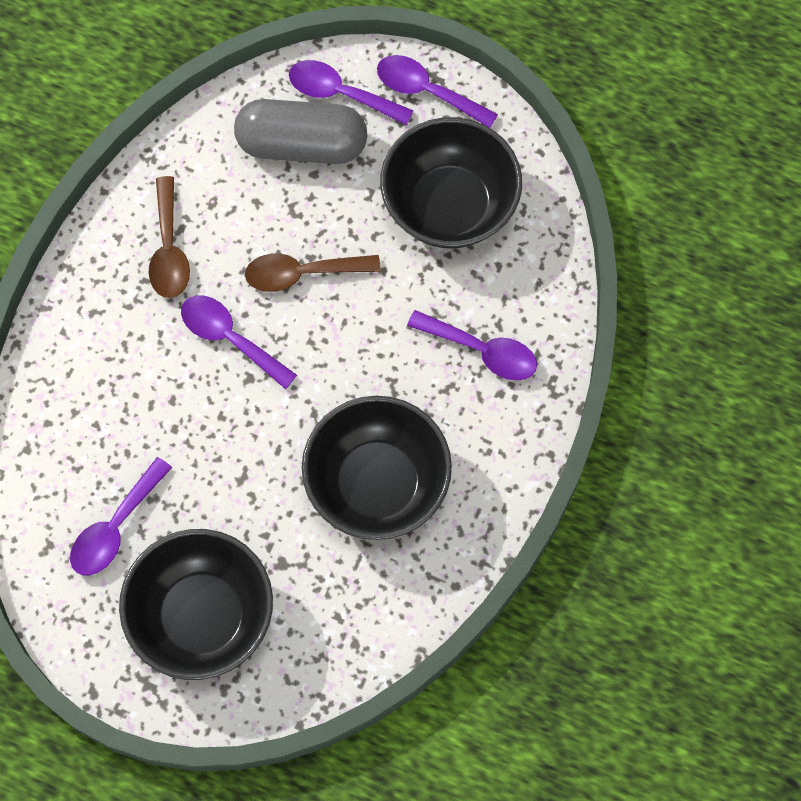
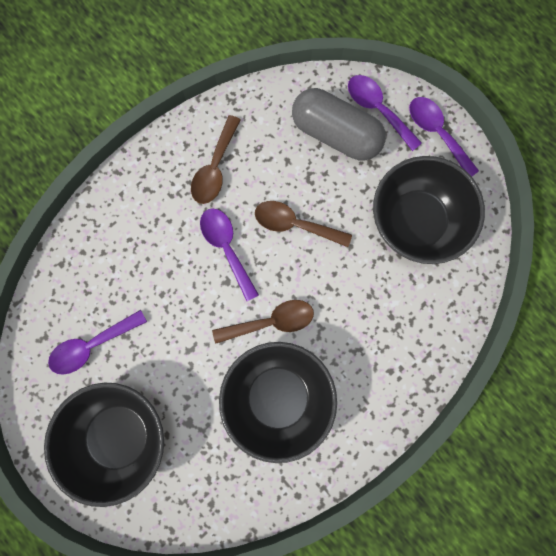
camera: 25 degrees right, 10 degrees up
purple spoon [407,310,537,381] -> none
none -> brown spoon [212,300,314,343]

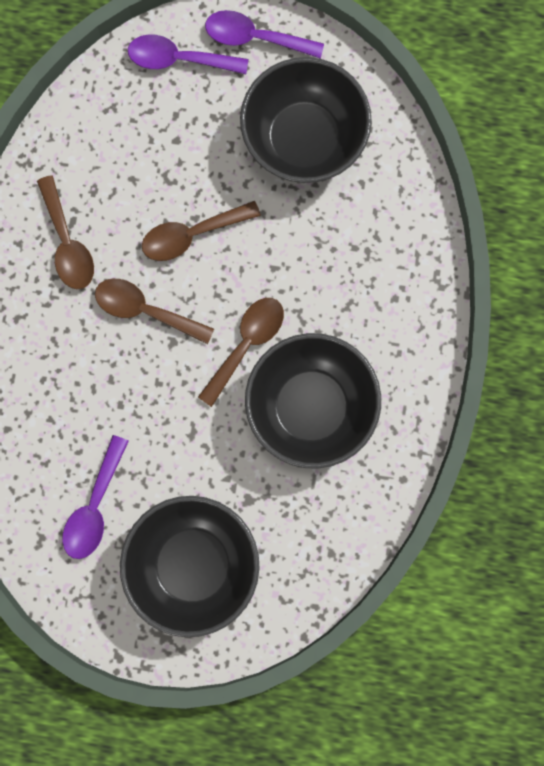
camera: 40 degrees left, 0 degrees up
purple spoon [200,208,259,301] -> brown spoon [95,279,214,344]
grey capsule [292,88,386,160] -> none

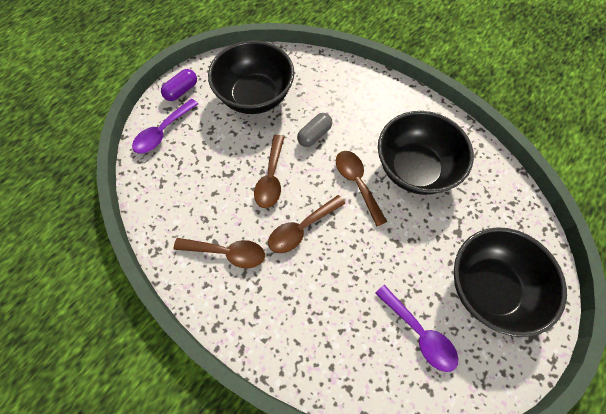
camera: 60 degrees left, 15 degrees down
purple spoon [205,10,324,59] -> purple capsule [161,69,197,101]
none -> grey capsule [297,113,332,147]

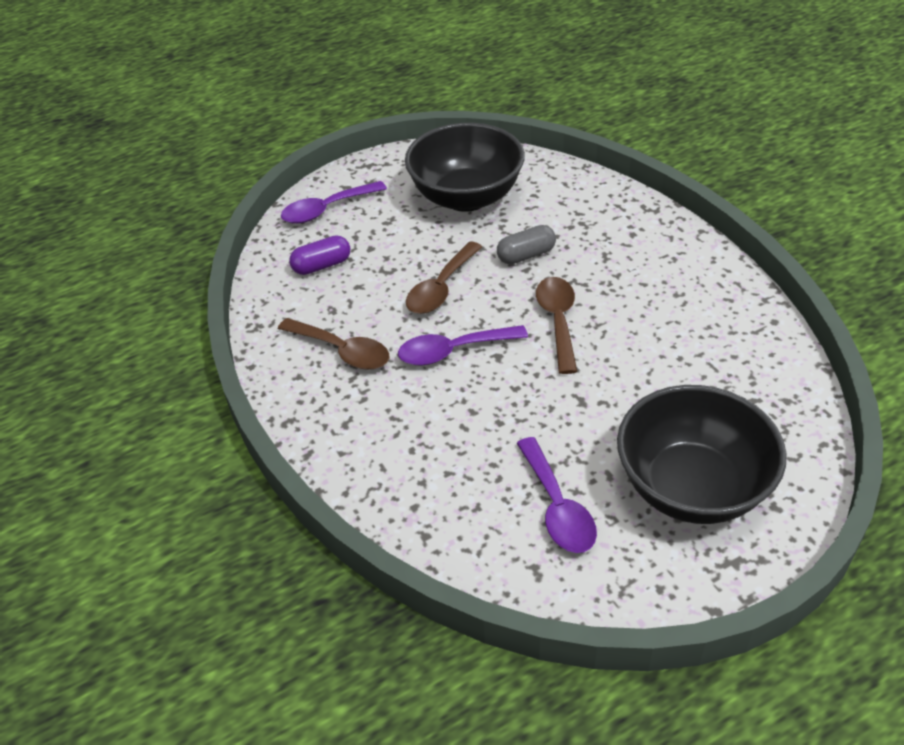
camera: 25 degrees right, 20 degrees down
purple capsule [161,69,197,101] -> purple capsule moved to [289,235,350,275]
brown spoon [268,195,345,253] -> purple spoon [398,325,528,365]
black bowl [378,111,474,195] -> none

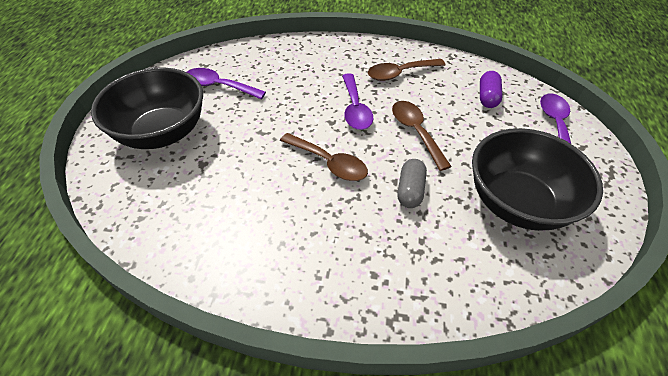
camera: 125 degrees right, 5 degrees up
purple spoon [398,325,528,365] -> purple spoon turned 150 degrees clockwise [342,73,373,130]

